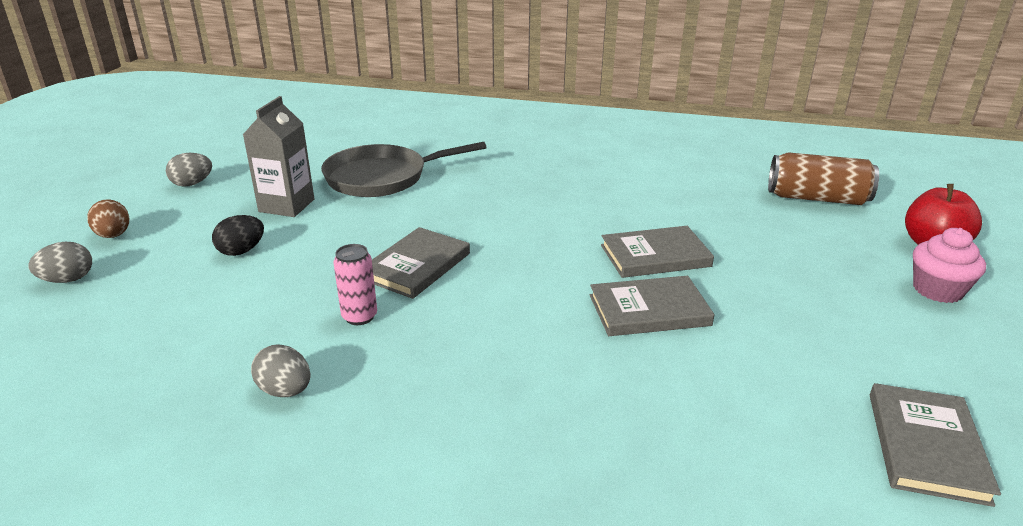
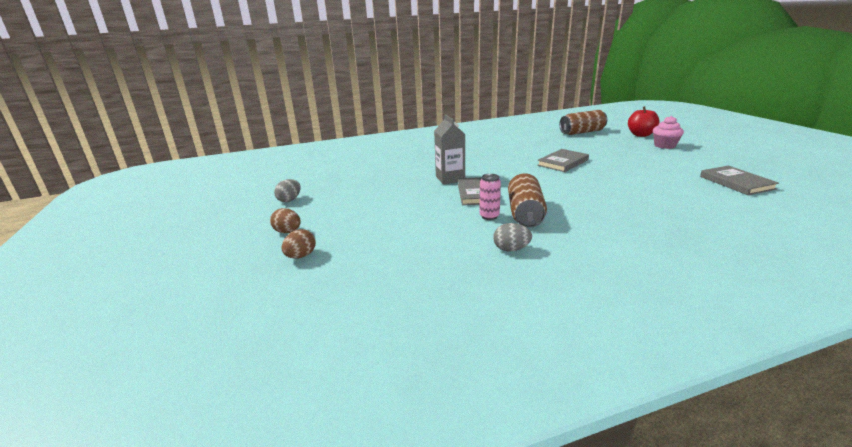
camera: 30 degrees left, 5 degrees down
grey egg [29,242,92,283] -> brown egg [282,229,316,259]
black egg [212,215,264,256] -> none
grey carton [243,96,314,217] -> grey carton moved to [434,114,465,184]
grey pan [321,142,487,197] -> none
grey book [590,276,715,336] -> none
none -> brown can [508,173,547,227]

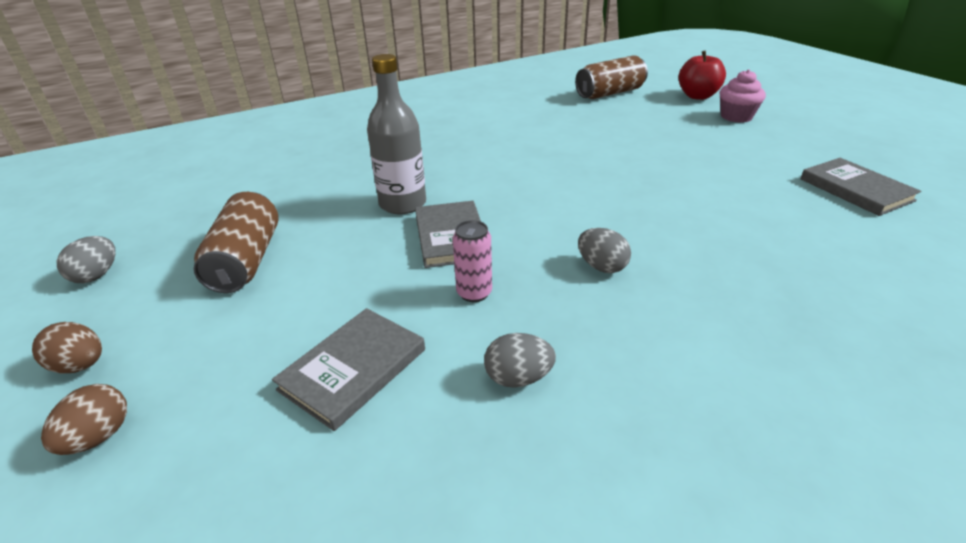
camera: 10 degrees left, 10 degrees up
grey carton [434,114,465,184] -> grey bottle [367,54,426,214]
brown can [508,173,547,227] -> brown can moved to [194,192,278,293]
grey book [537,149,589,172] -> grey book moved to [272,308,425,431]
none -> grey egg [578,228,631,273]

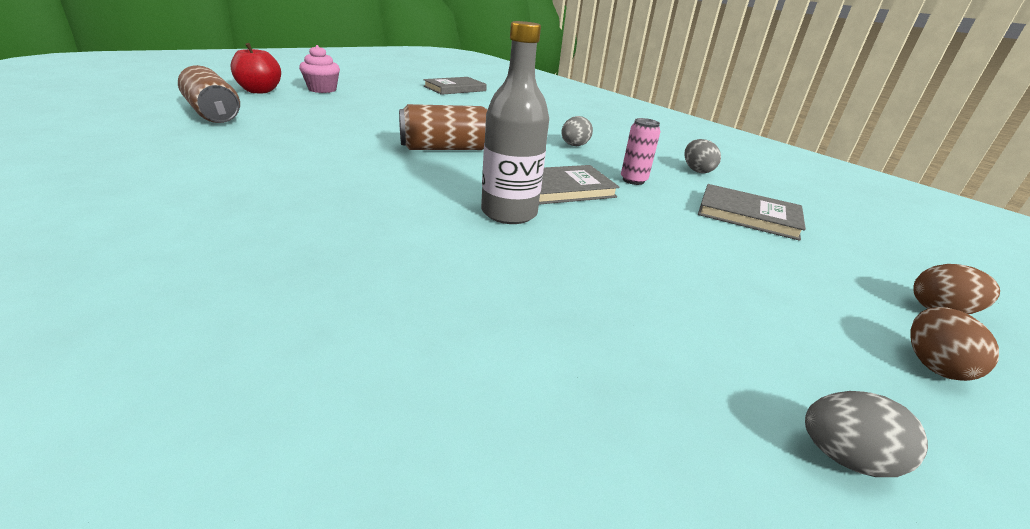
camera: 105 degrees left, 5 degrees down
brown can [194,192,278,293] -> brown can moved to [399,104,488,150]

